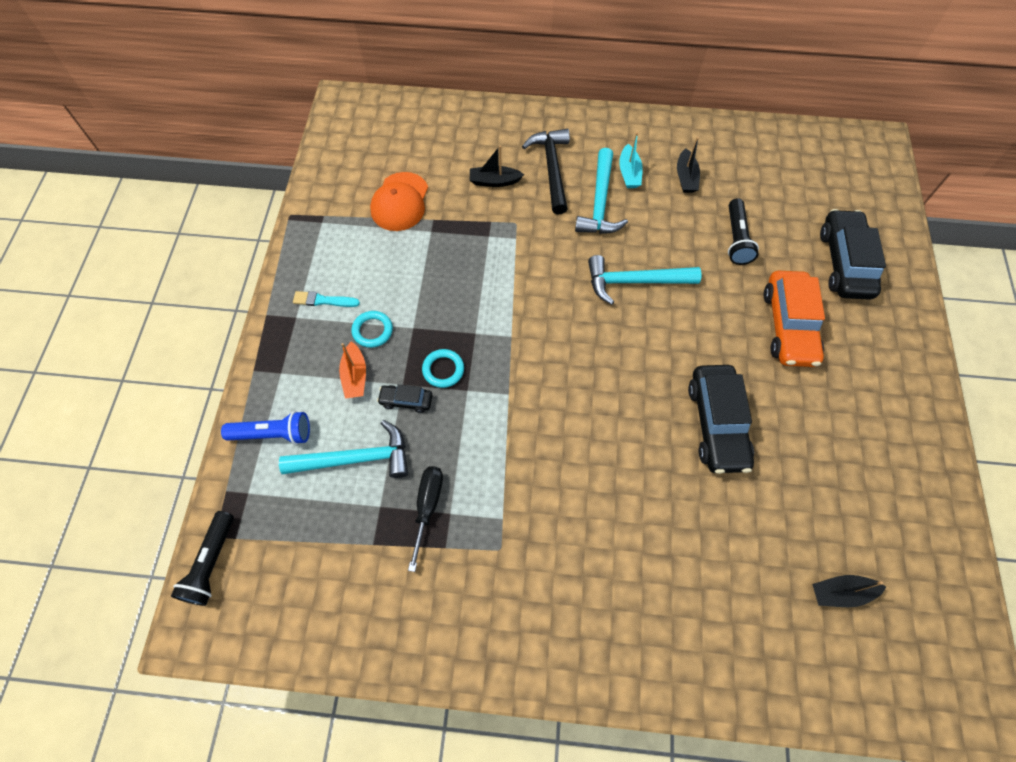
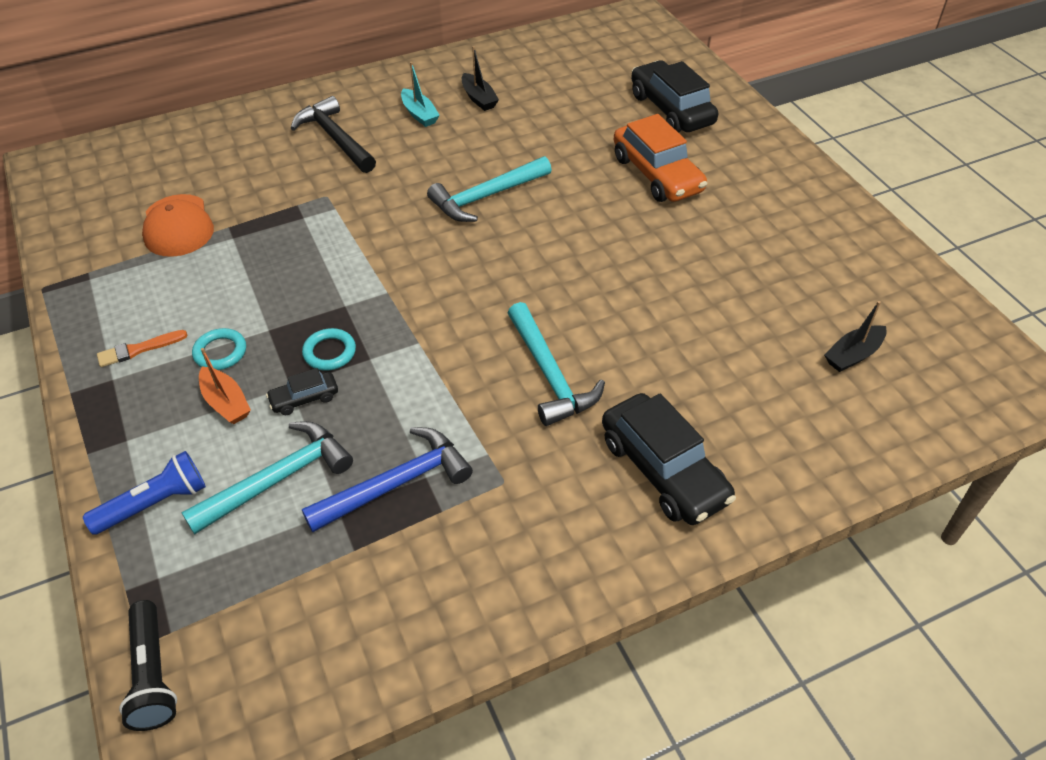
camera: 30 degrees left, 15 degrees down
turquoise brush [293,291,360,307] -> orange brush [97,330,188,367]
black screwdriver [408,466,443,572] -> blue hammer [302,427,473,532]
black boat [470,145,524,187] -> none
turquoise hammer [575,148,628,234] -> turquoise hammer moved to [508,302,605,426]
black car [688,365,754,474] -> black car moved to [602,393,736,525]
black flashlight [728,198,759,265] -> none

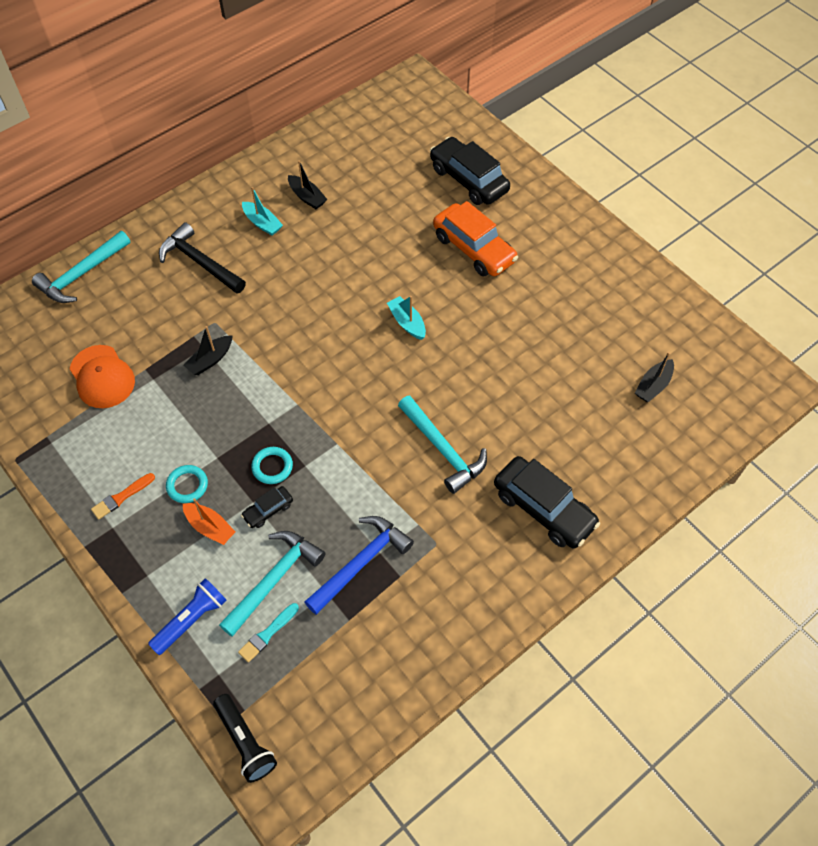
camera: 15 degrees left, 10 degrees up
turquoise hammer [427,156,552,222] -> turquoise hammer moved to [32,231,130,303]
none -> black boat [184,326,233,375]
none -> turquoise brush [238,603,299,662]
none -> turquoise boat [387,296,426,340]

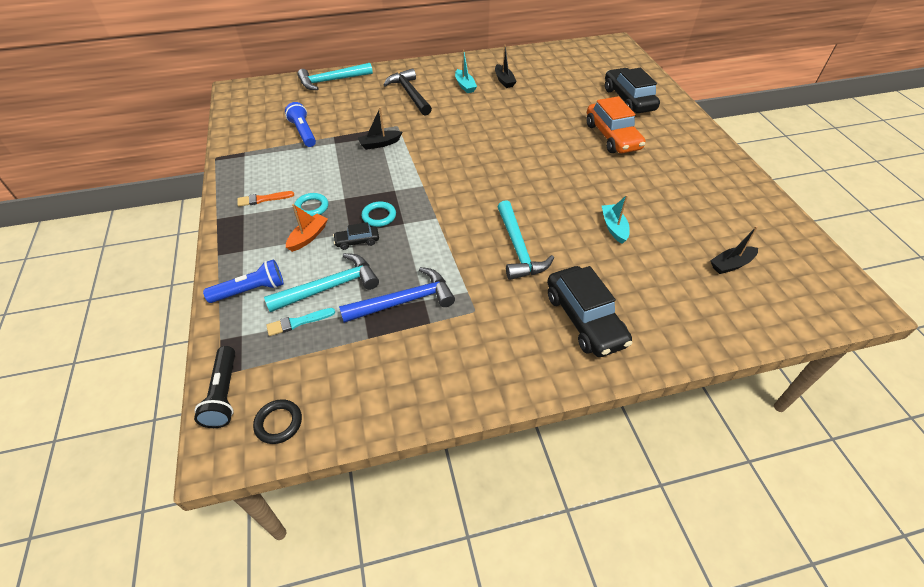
camera: 25 degrees right, 10 degrees down
orange cap [70,345,135,408] -> blue flashlight [285,102,316,147]
orange boat [183,498,235,545] -> orange boat turned 120 degrees counterclockwise [286,204,328,252]
turquoise boat [387,296,426,340] -> turquoise boat moved to [602,195,630,244]
none -> black ring [253,399,302,444]

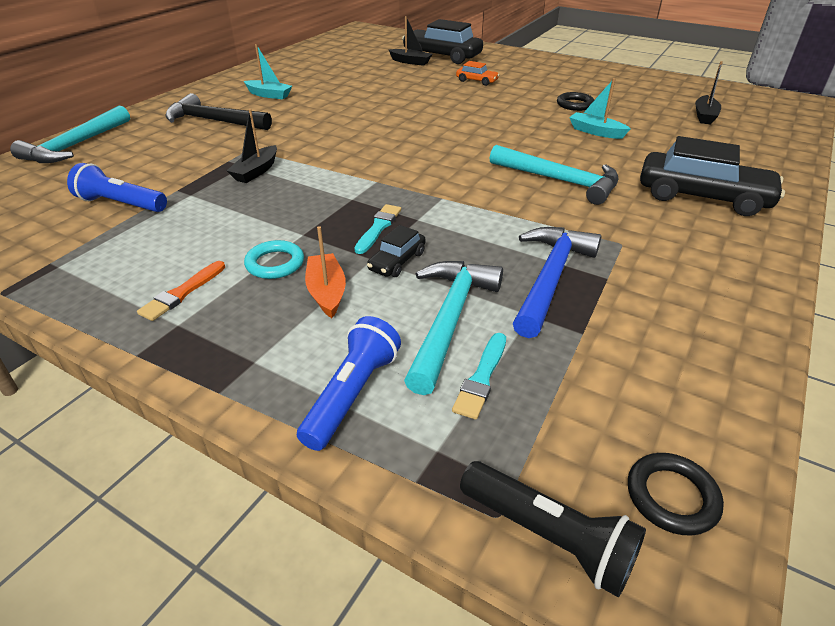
camera: 45 degrees left, 10 degrees down
turquoise ring [361,201,396,227] -> turquoise brush [354,204,401,254]
black boat [495,45,517,88] -> black boat moved to [388,16,432,66]
orange car [586,96,645,153] -> orange car [456,61,499,86], size x0.48
none -> black ring [557,92,594,111]

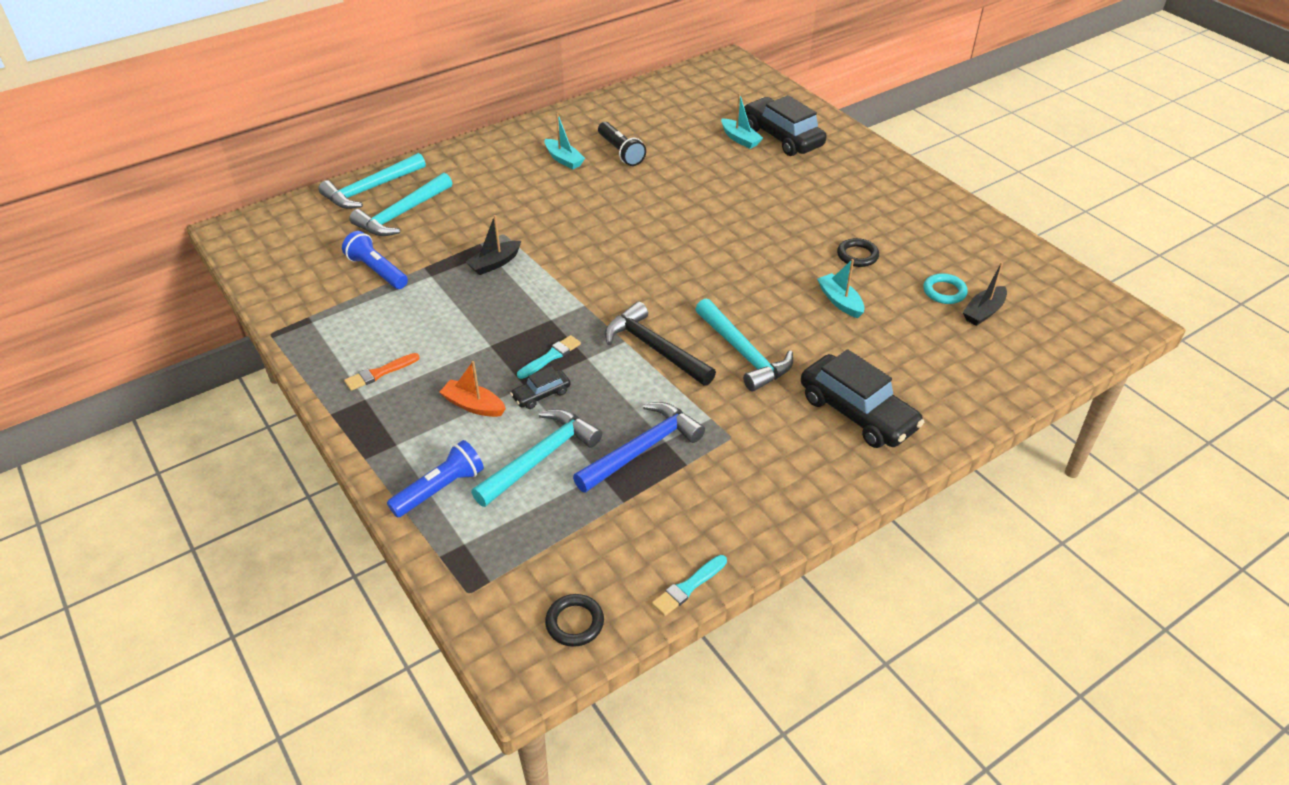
camera: 25 degrees right, 5 degrees up
black hammer [165,93,272,130] -> black hammer moved to [605,301,716,386]
turquoise ring [244,240,304,279] -> turquoise ring moved to [923,273,968,304]
orange boat [305,226,346,318] -> orange boat turned 75 degrees counterclockwise [439,361,506,417]
black boat [388,16,432,66] -> turquoise boat [721,93,763,149]
turquoise brush [452,333,506,420] -> turquoise brush moved to [652,555,727,616]
orange car [456,61,499,86] -> none
black flashlight [460,461,646,597] -> black flashlight moved to [598,122,646,166]
none -> turquoise hammer [349,173,452,236]

